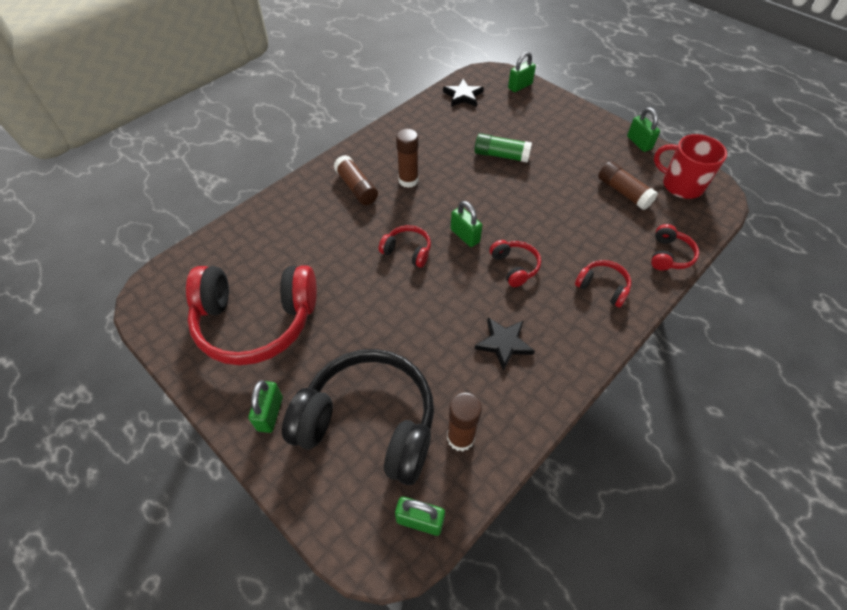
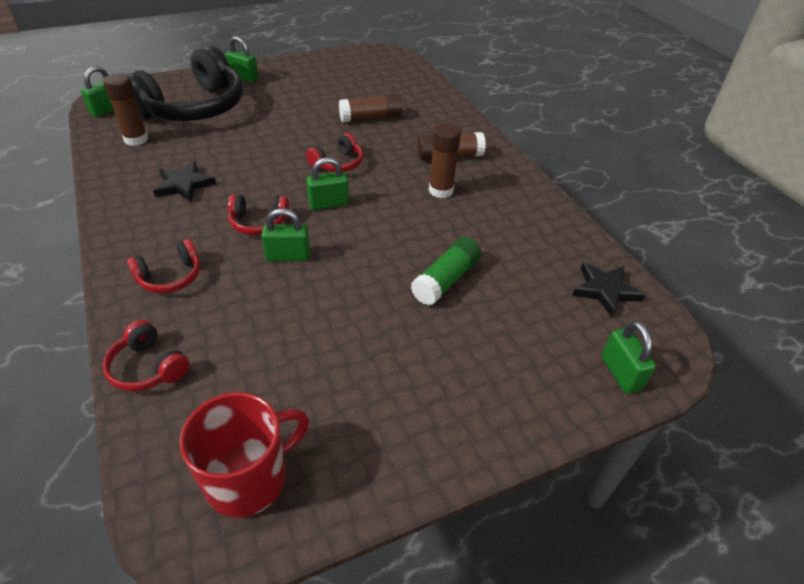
camera: 110 degrees right, 10 degrees down
red headphones [186,265,317,365] -> none
brown glue stick [598,161,658,210] -> brown glue stick moved to [339,94,402,123]
green padlock [627,107,660,152] -> green padlock moved to [261,208,310,262]

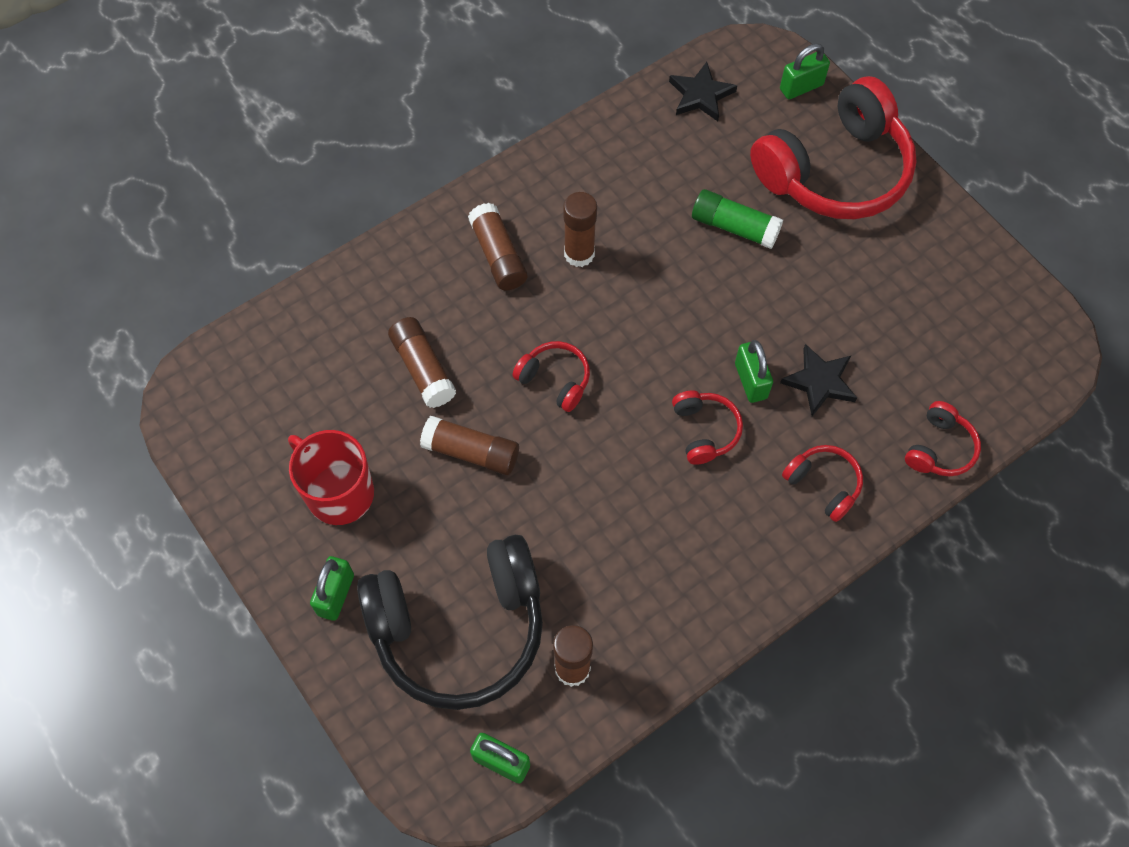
camera: 100 degrees left, 20 degrees up
black headphones [127,46,243,121] -> black headphones turned 135 degrees clockwise [357,535,543,710]
black star [153,161,216,202] -> black star moved to [780,344,857,416]
red mug [180,392,309,518] -> red mug moved to [288,430,374,525]
green padlock [306,157,349,210] -> none
none -> brown glue stick [420,416,519,475]
none -> red headphones [750,76,917,219]

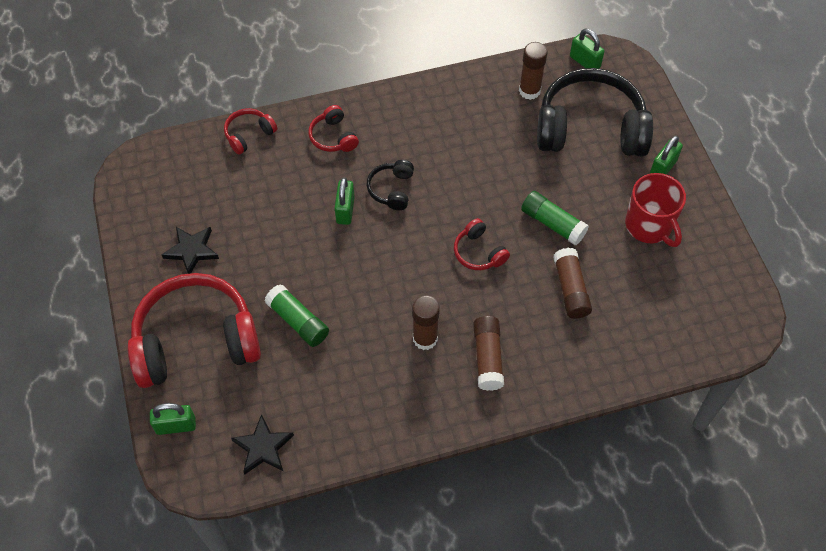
camera: 160 degrees left, 5 degrees down
brown glue stick [420,416,519,475] -> green glue stick [521,191,589,245]
red headphones [672,390,743,465] -> black headphones [367,160,414,210]
black star [780,344,857,416] -> black star moved to [162,227,219,274]

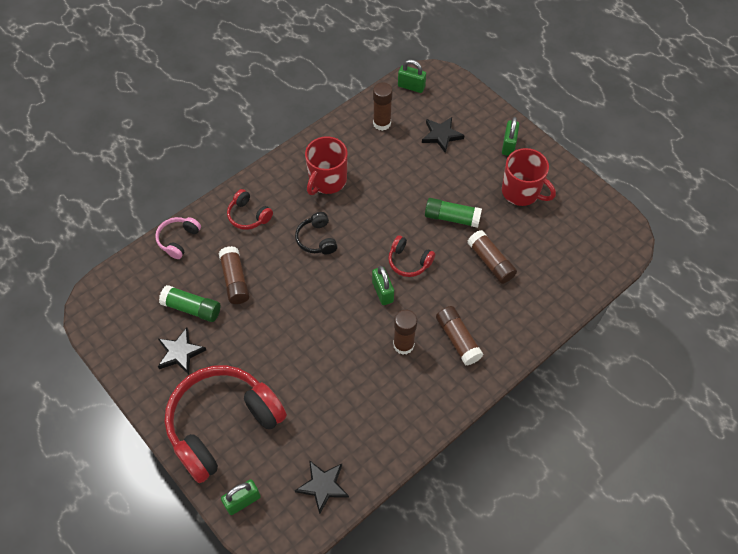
camera: 25 degrees left, 0 degrees up
red headphones [224,108,277,154] -> pink headphones [155,217,201,259]
green glue stick [264,284,329,347] -> green glue stick moved to [159,285,221,322]
green padlock [335,177,355,225] -> green padlock moved to [372,266,394,305]
black headphones [537,68,653,156] -> black star [422,117,465,153]
none -> brown glue stick [219,246,250,304]
none -> red mug [305,136,348,195]

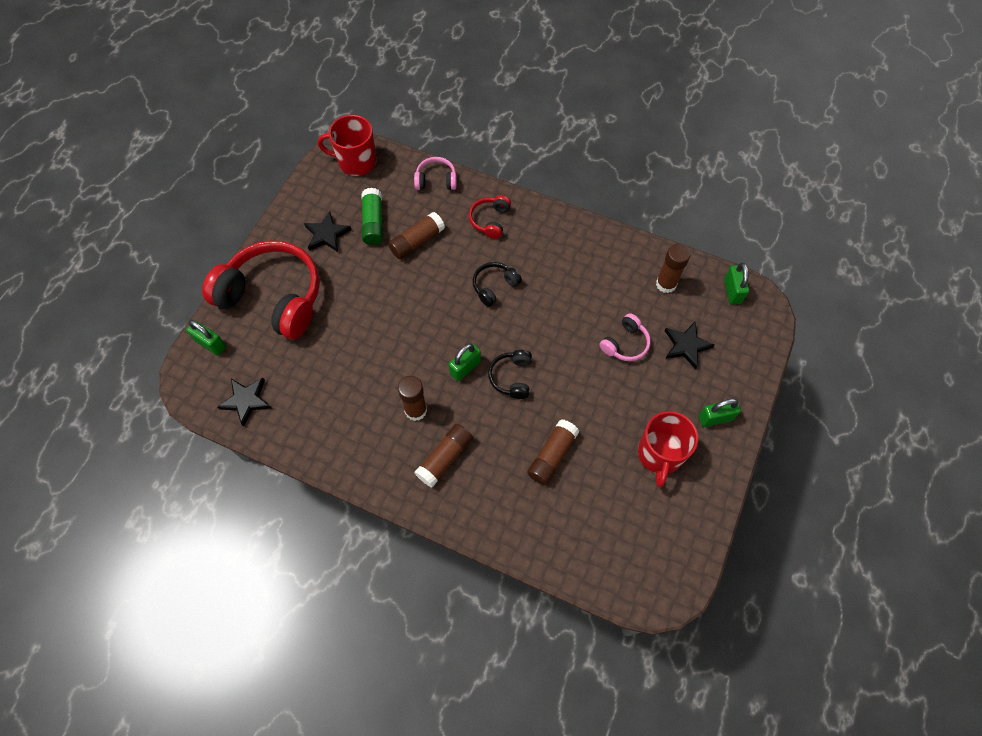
camera: 65 degrees right, 5 degrees up
red mug [305,136,348,195] -> red mug moved to [318,115,377,176]
red headphones [388,235,435,277] -> black headphones [488,350,532,399]
green glue stick [425,198,482,228] -> none
none -> pink headphones [600,313,651,361]

